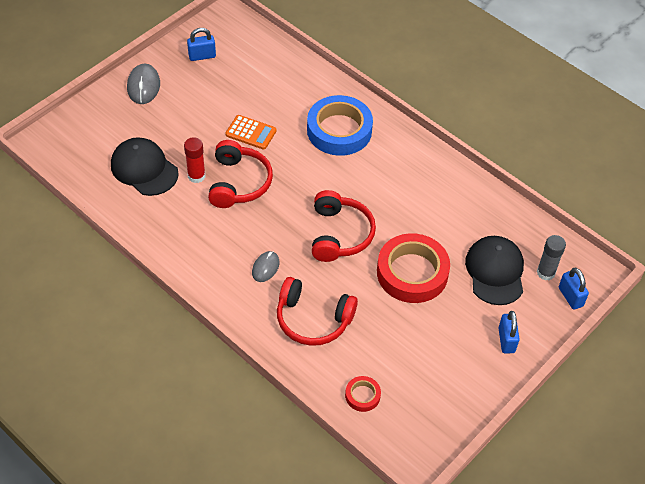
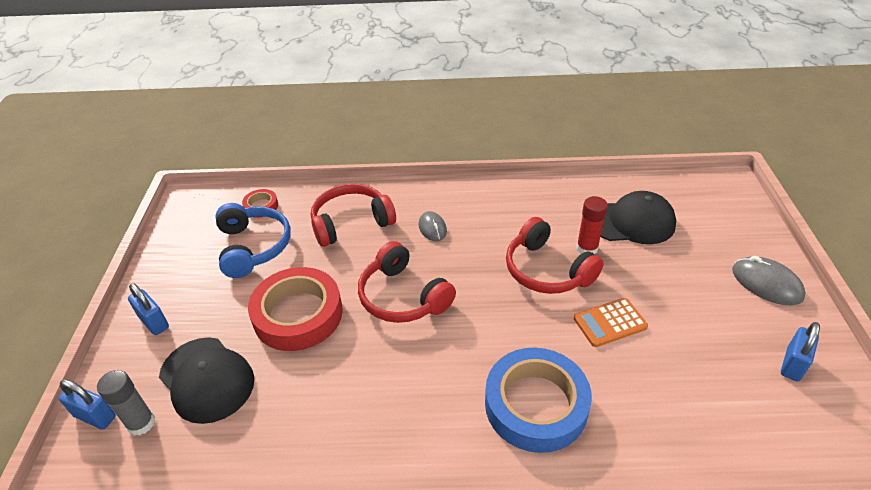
camera: 140 degrees right, 10 degrees down
none -> blue headphones [216,203,291,278]

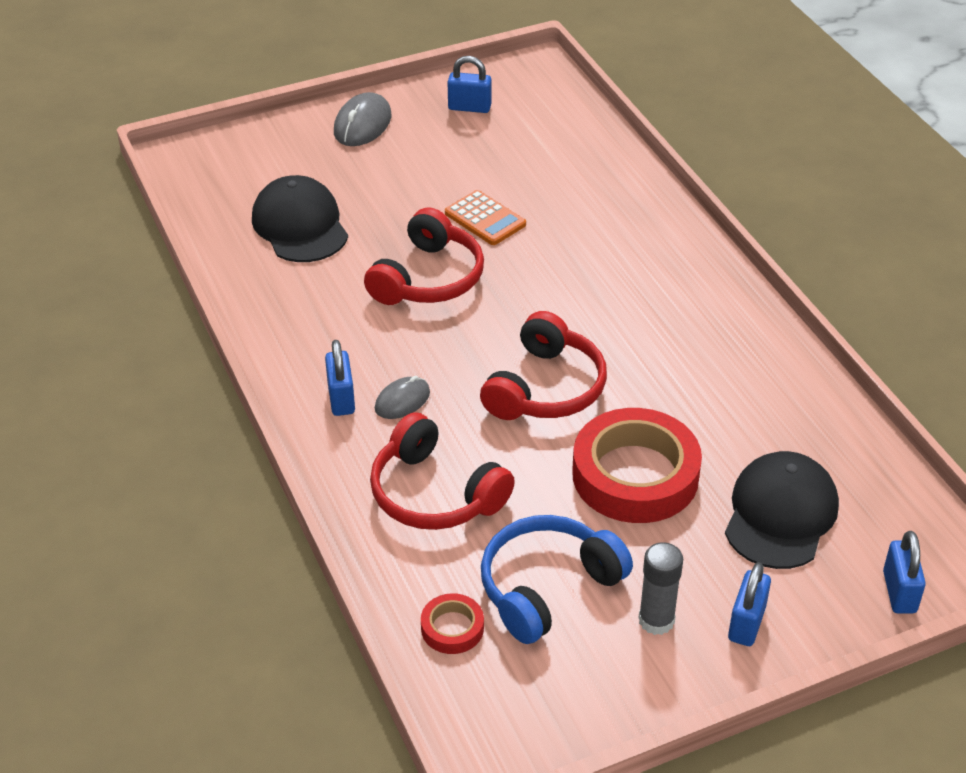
camera: 115 degrees left, 0 degrees up
grey glue stick [97,370,155,436] -> grey glue stick moved to [639,542,683,635]
blue tape [485,348,592,453] -> none
red glue stick [576,196,608,254] -> none
none -> blue padlock [325,340,355,416]

